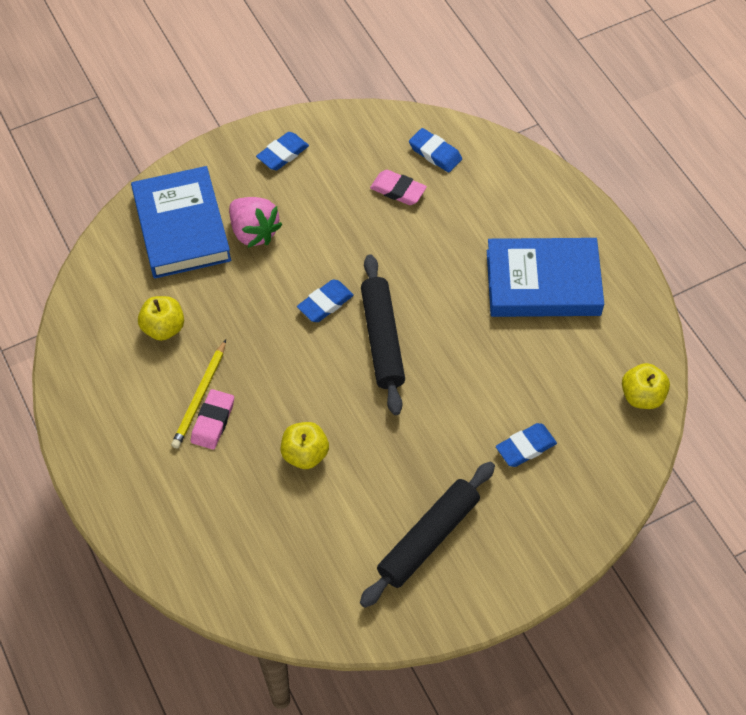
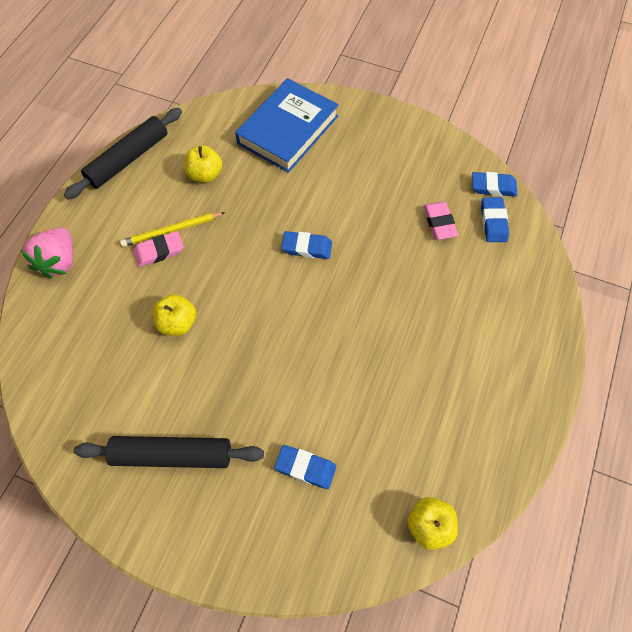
camera: 50 degrees right, 5 degrees up
pink strawberry [229,197,283,248] -> pink strawberry moved to [21,228,73,278]
blue eraser [256,132,309,170] -> blue eraser moved to [472,172,517,197]
black rolling pin [361,254,405,415] -> black rolling pin moved to [64,108,182,199]
blue book [487,238,604,317] -> none

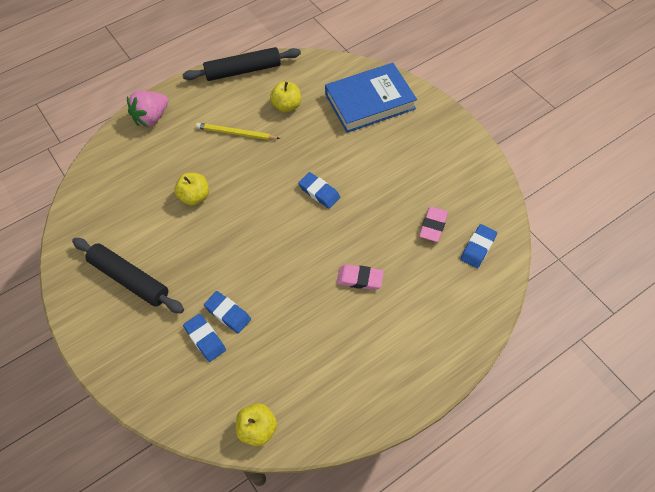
camera: 35 degrees right, 5 degrees down
pink eraser [133,231,184,267] -> pink eraser moved to [337,264,384,290]
blue eraser [472,172,517,197] -> blue eraser moved to [204,291,251,333]

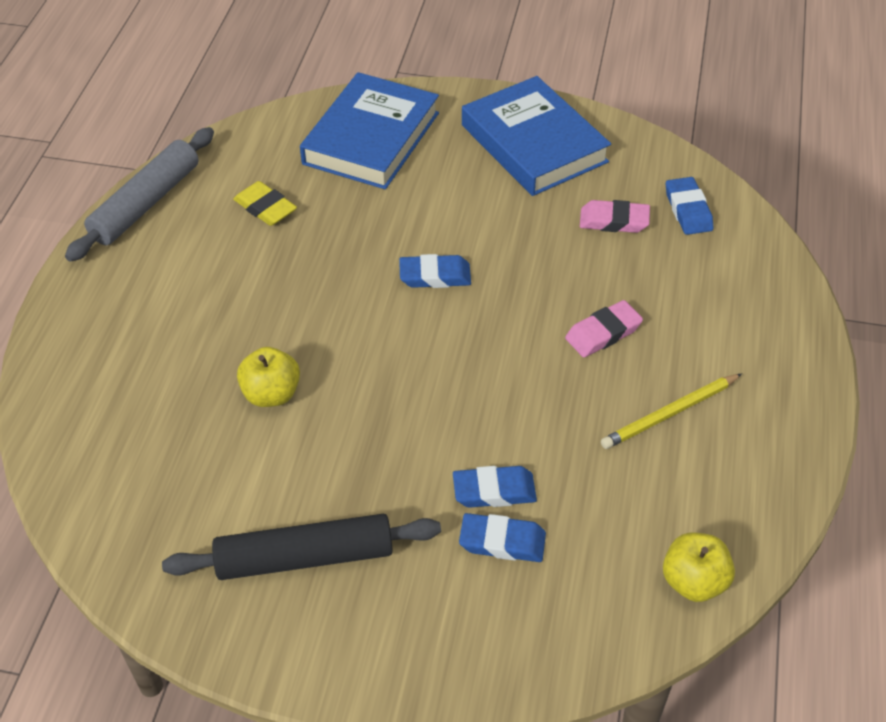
camera: 45 degrees left, 10 degrees down
pink strawberry [127,91,168,127] -> none
black rolling pin [182,47,301,81] -> grey rolling pin [65,127,214,262]
yellow pencil [196,123,280,140] -> yellow pencil moved to [601,374,742,449]
yellow apple [270,82,301,112] -> yellow eraser [233,181,297,226]
pink eraser [419,207,448,242] -> pink eraser turned 60 degrees counterclockwise [580,200,650,233]
none -> blue book [462,76,611,196]

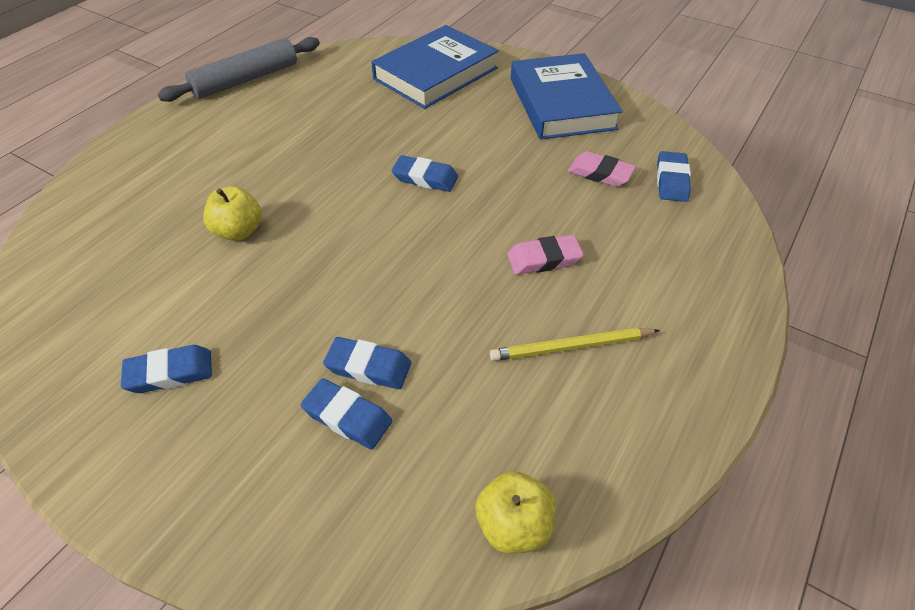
camera: 20 degrees right, 0 degrees up
black rolling pin [162,514,441,580] -> blue eraser [121,345,212,393]
yellow eraser [233,181,297,226] -> none

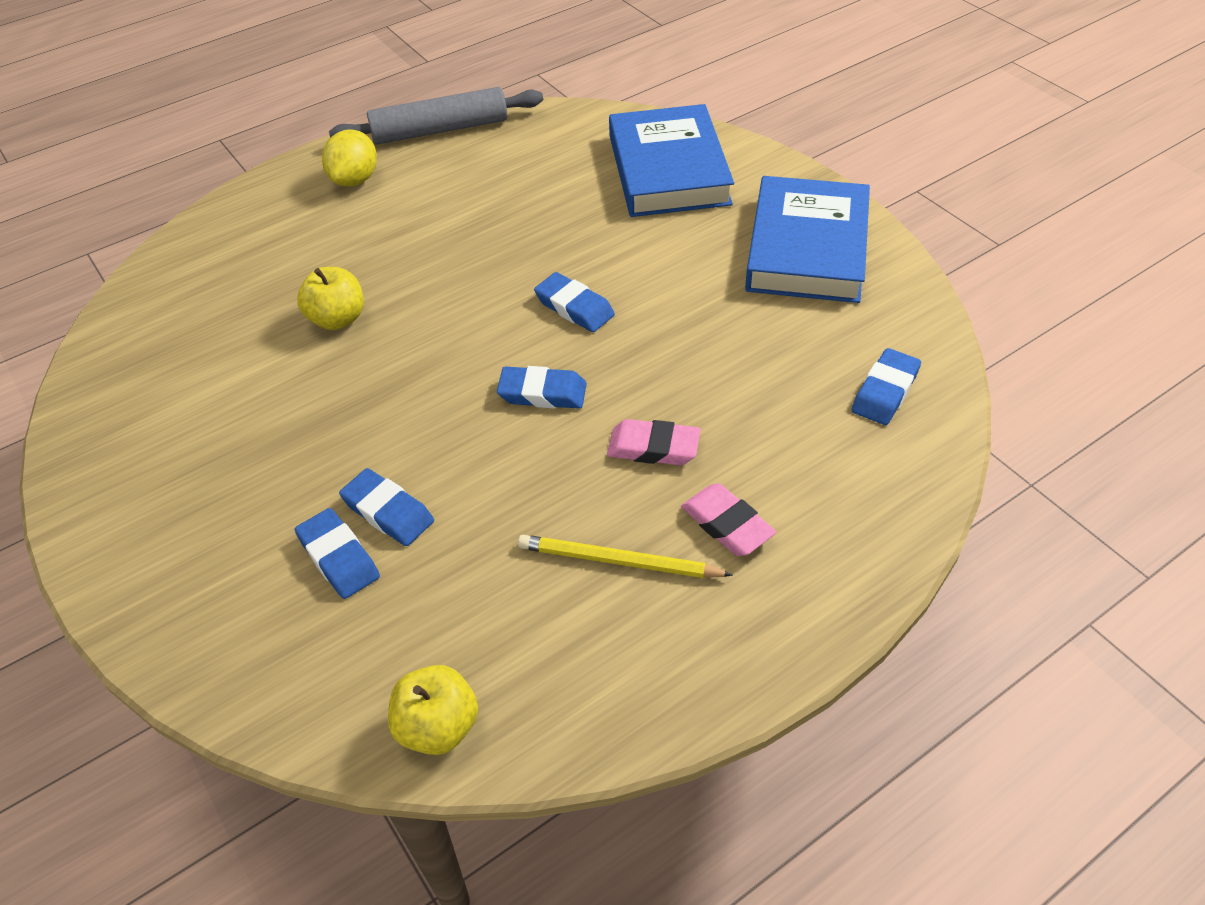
camera: 25 degrees right, 0 degrees up
blue eraser [121,345,212,393] -> blue eraser moved to [497,366,587,409]
blue book [371,25,499,109] -> blue book turned 75 degrees counterclockwise [609,104,734,217]
pink eraser [568,151,636,187] -> pink eraser moved to [681,483,776,556]
none -> yellow lemon [322,130,377,187]

